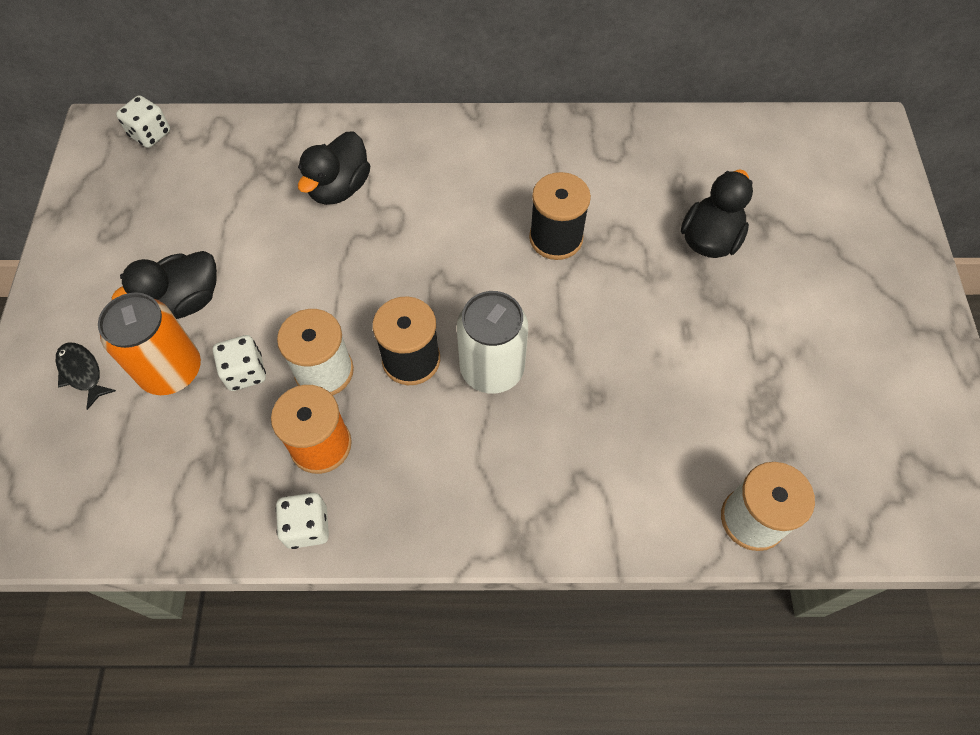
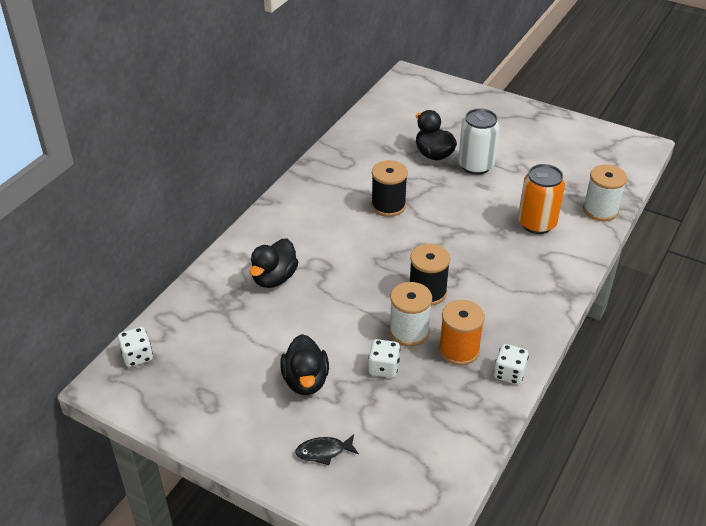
camera: 60 degrees left, 20 degrees down
orange can [98,293,201,395] -> orange can moved to [518,164,565,234]
black duck [298,132,370,205] -> black duck turned 60 degrees clockwise [250,239,298,288]
white can [457,291,528,394] -> white can moved to [458,108,500,175]

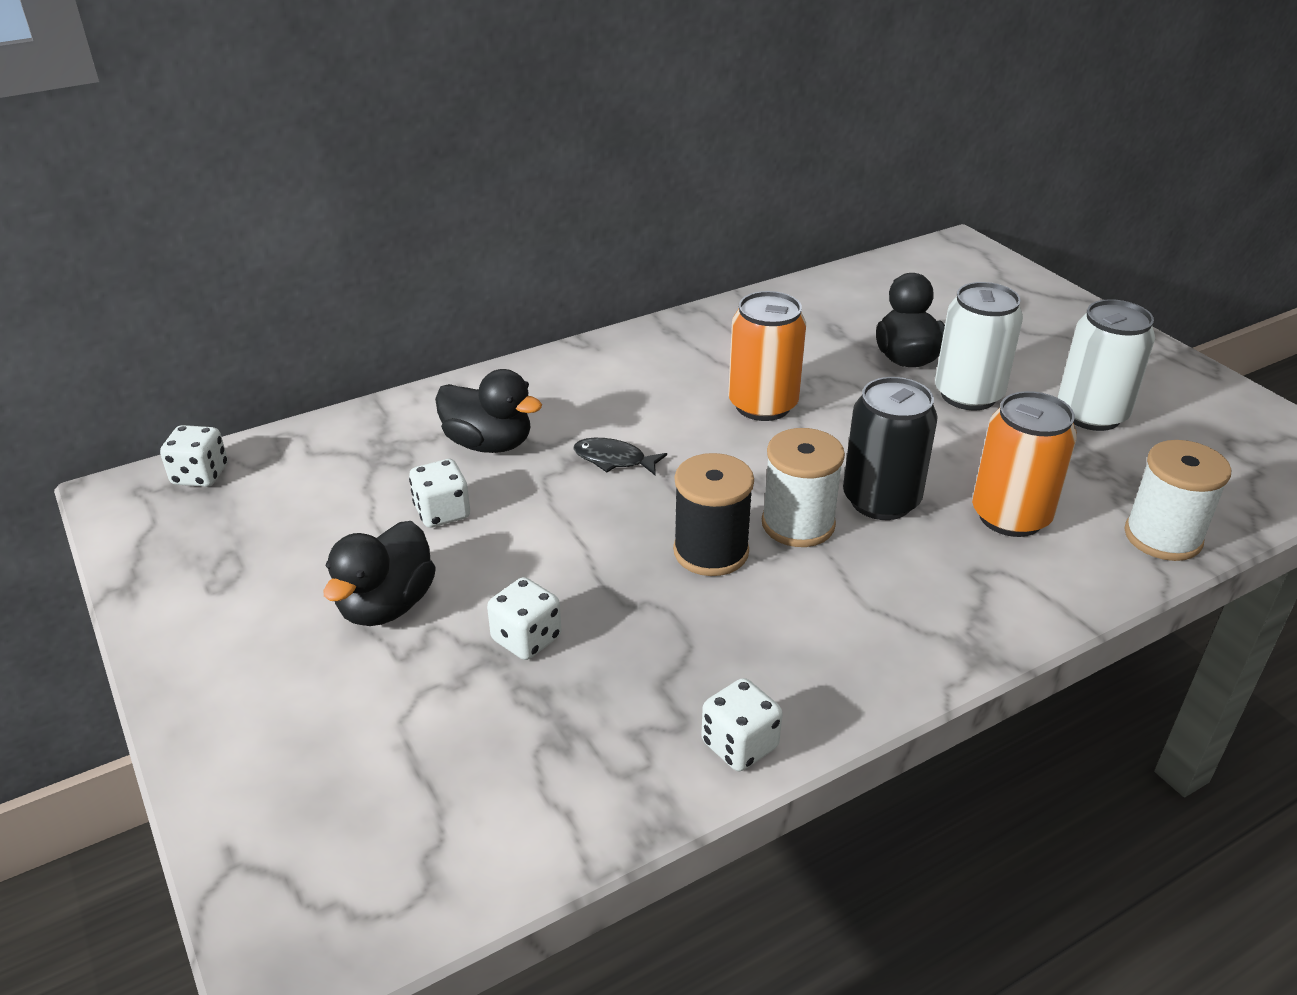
camera: 30 degrees right, 5 degrees down
black duck [250,239,298,288] -> black duck turned 120 degrees counterclockwise [435,369,542,453]
black fish [295,434,359,465] -> black fish moved to [573,438,667,476]
black spool [371,160,408,217] -> orange can [728,291,806,421]
white spool [389,282,432,346] -> white spool moved to [762,428,845,547]
orange spool [439,300,485,365] -> none
none -> white dice [409,459,470,528]
none -> black can [843,377,938,520]
none -> white can [1058,299,1155,431]

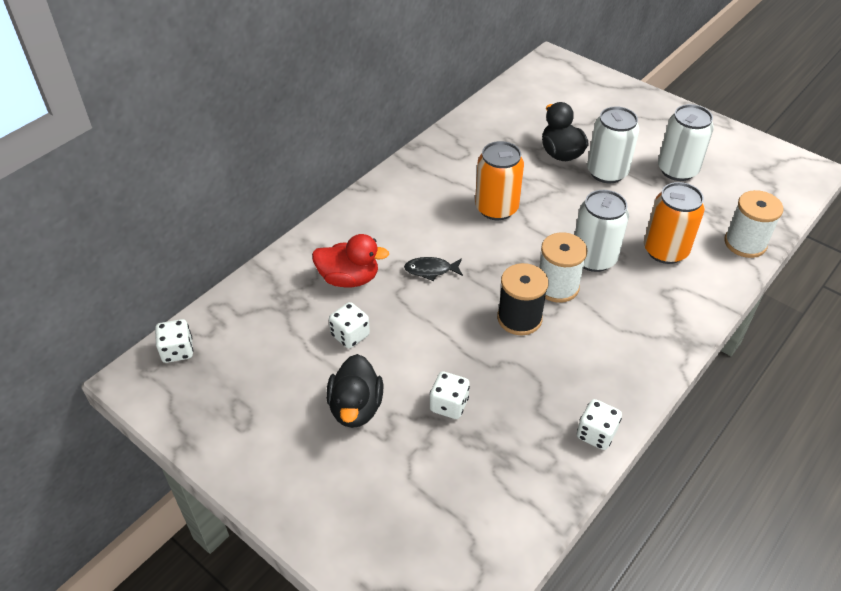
camera: 20 degrees left, 10 degrees up
black duck [435,369,542,453] -> red duck [312,234,389,287]
black can [843,377,938,520] -> white can [575,190,629,272]

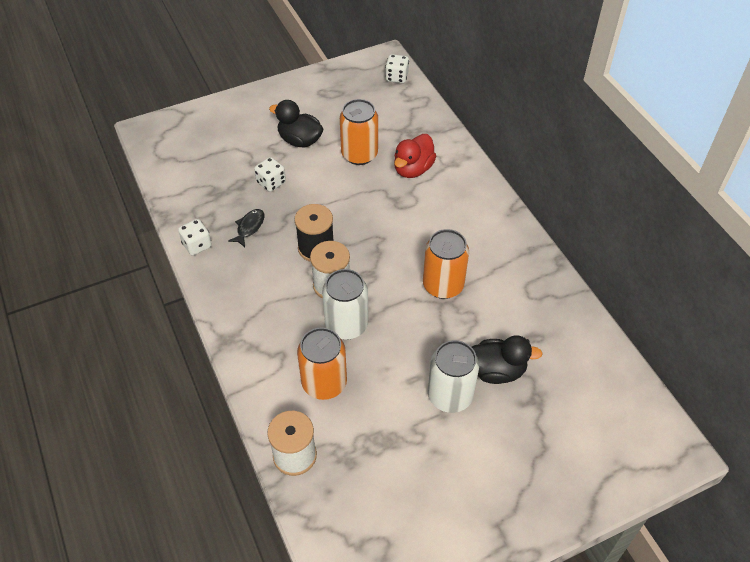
camera: 115 degrees right, 5 degrees up
white dice [329,302,370,349] -> orange can [340,99,378,165]
black fish [404,257,463,281] -> black fish moved to [228,209,264,247]
white can [658,104,714,181] -> none

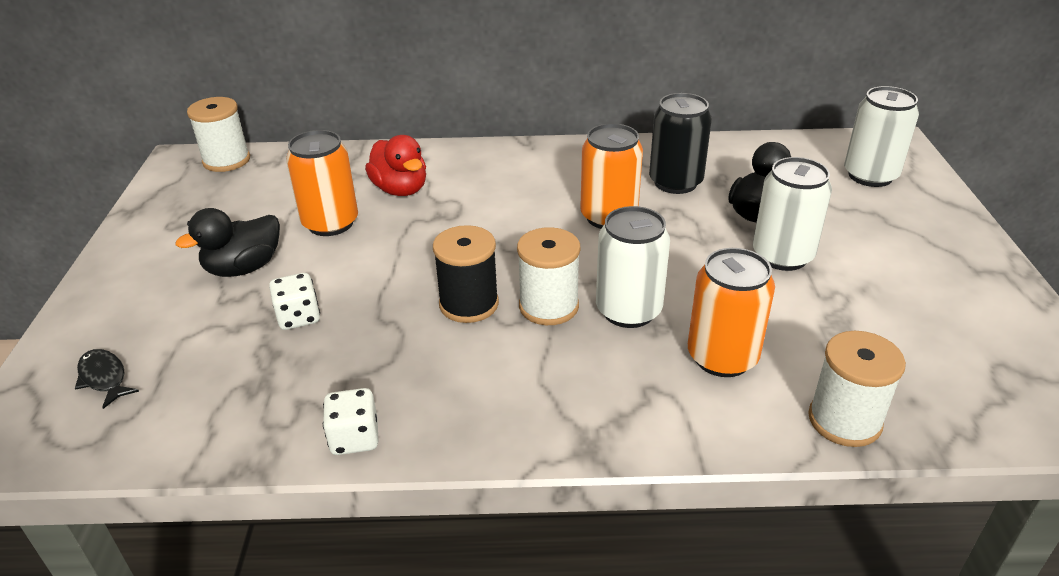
camera: 65 degrees left, 15 degrees down
black fish [228,209,264,247] -> black fish moved to [75,349,139,409]
white dice [385,54,409,83] -> white spool [187,97,250,172]
none -> black can [649,93,712,194]
none -> white can [844,86,919,187]

